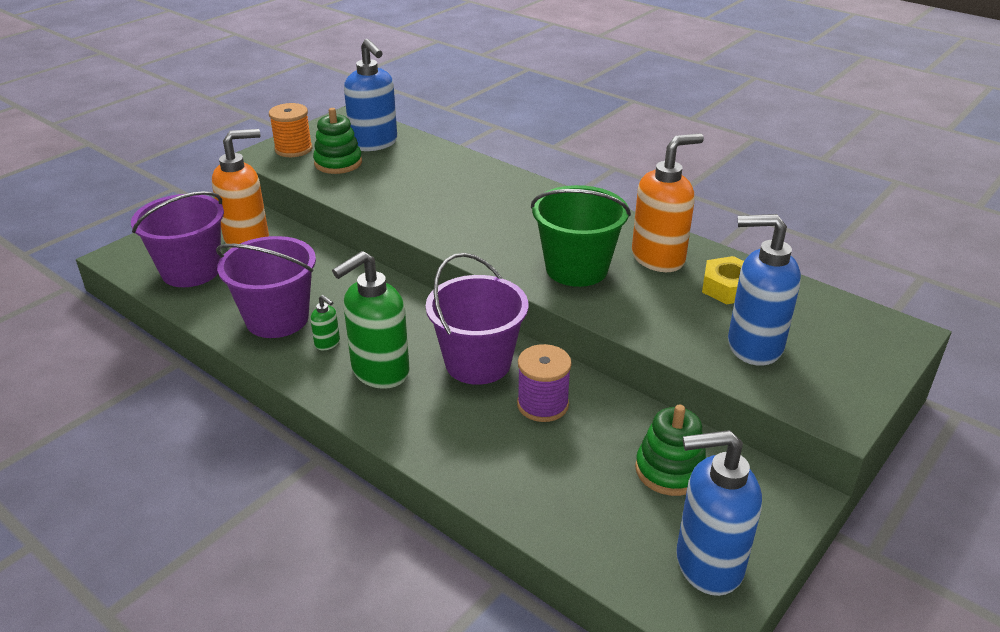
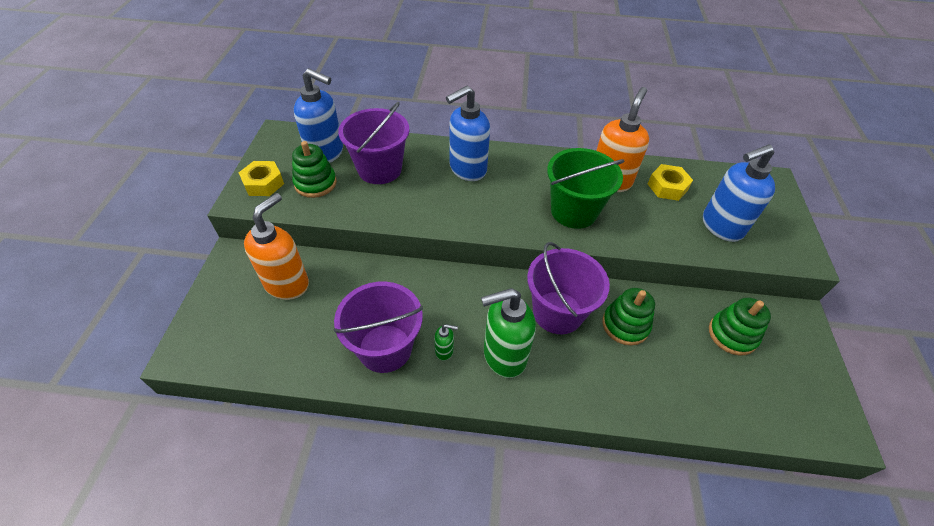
camera: 35 degrees left, 15 degrees up
purple bucket [131,191,224,287] -> purple bucket moved to [338,102,410,184]
orange spool [269,103,313,157] -> yellow nut [239,161,284,196]
green soap dispenser [332,251,409,389] -> green soap dispenser turned 60 degrees clockwise [481,288,536,378]
purple spool [517,344,572,422] -> green stacking toy [602,288,655,346]
blue soap dispenser [676,430,762,596] -> blue soap dispenser moved to [446,86,490,181]

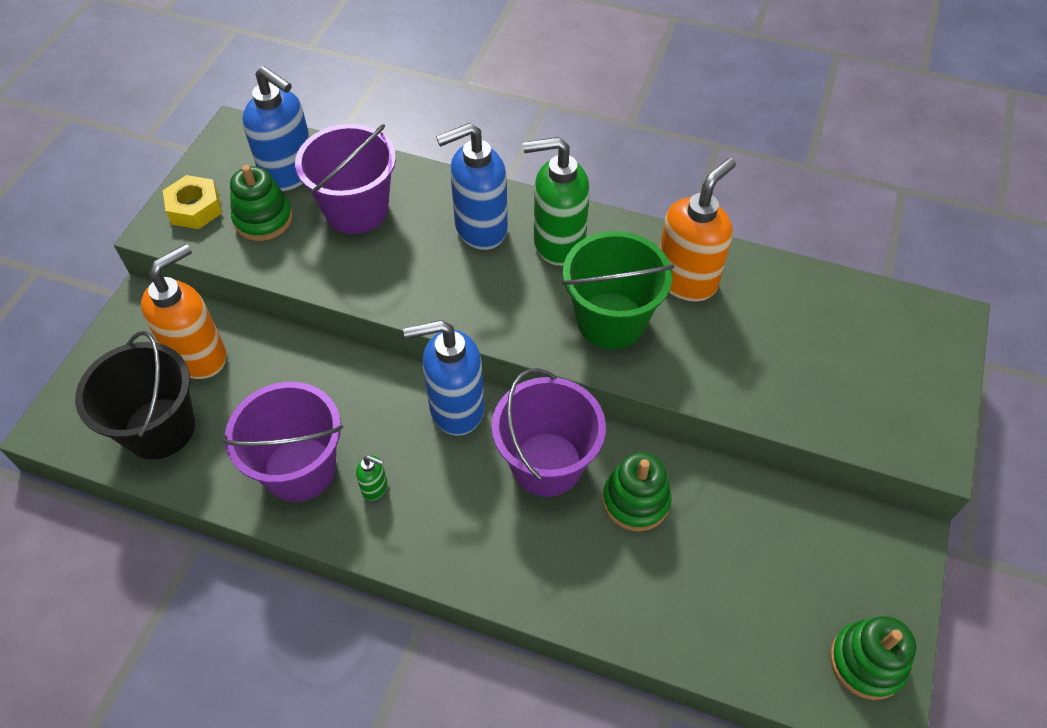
camera: 15 degrees right, 5 degrees up
green soap dispenser [481,288,536,378] -> green soap dispenser moved to [523,137,590,266]
yellow nut [648,164,693,201] -> none
blue soap dispenser [703,144,775,242] -> blue soap dispenser moved to [403,320,485,436]
green stacking toy [709,297,771,355] -> green stacking toy moved to [830,616,916,700]
none -> black bucket [75,331,195,459]

